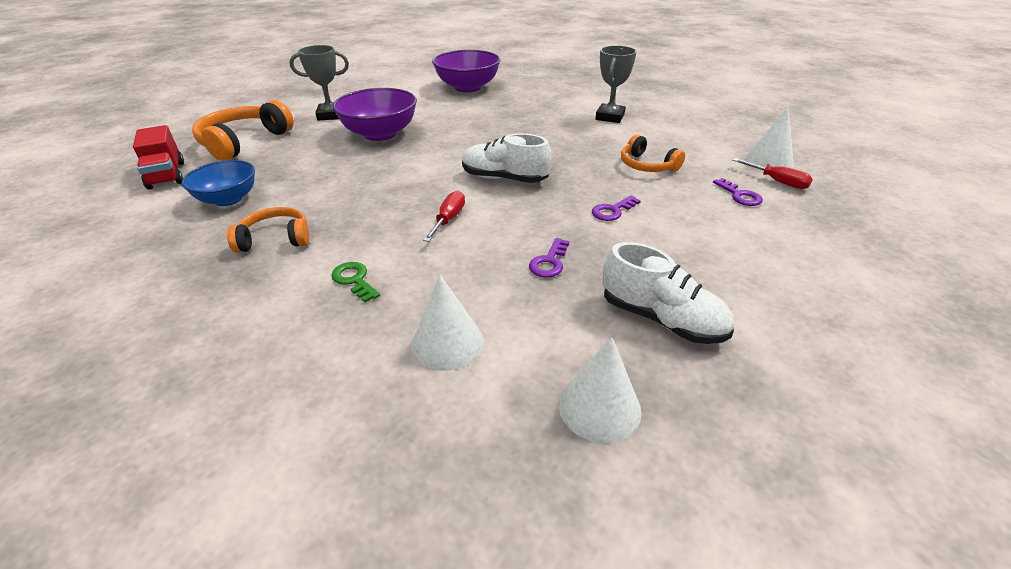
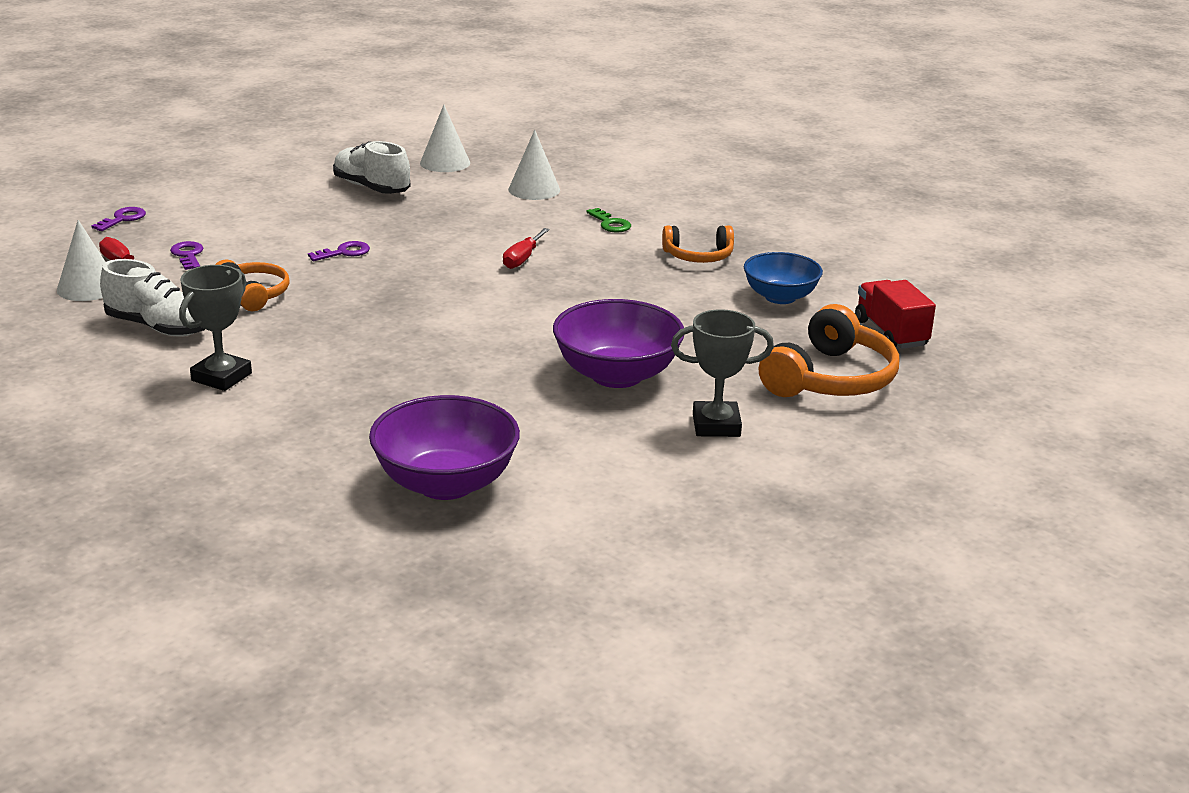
camera: 175 degrees left, 10 degrees down
white shoe [462,133,551,183] -> white shoe moved to [100,259,205,337]
purple key [529,238,569,278] -> purple key moved to [92,207,146,231]

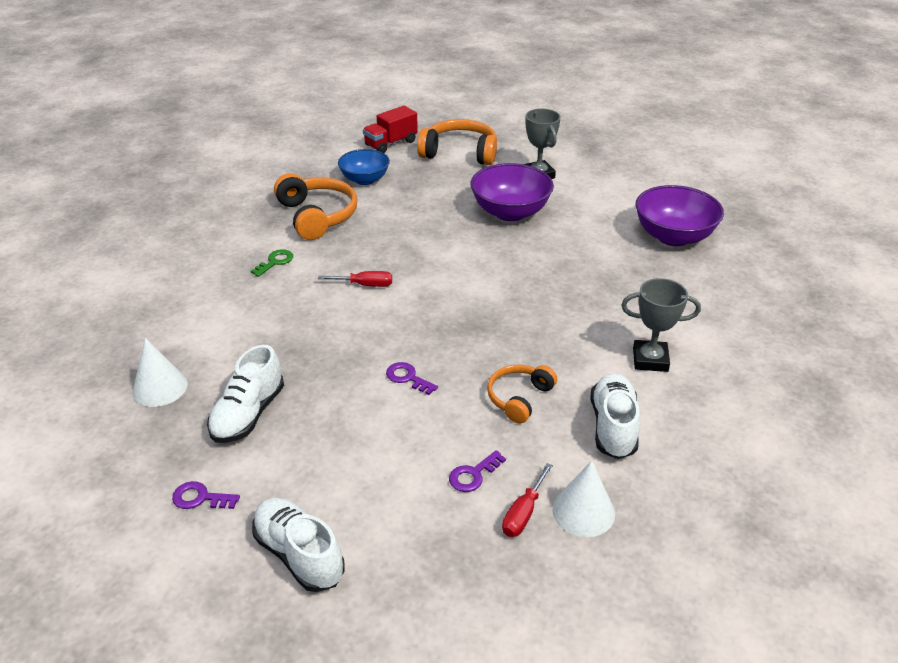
camera: 110 degrees left, 10 degrees up
purple key [92,207,146,231] -> purple key moved to [172,481,240,509]
white cone [508,130,560,200] -> none
orange headphones [662,225,734,263] -> orange headphones [274,173,357,240], size x1.65
none -> white shoe [252,498,345,592]

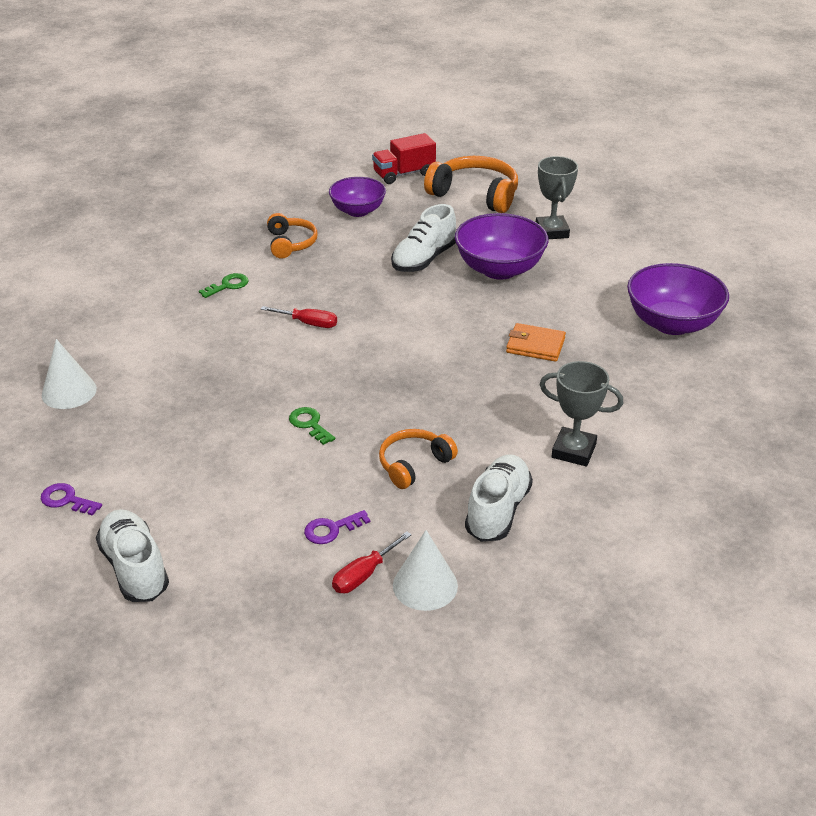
camera: 15 degrees right, 0 degrees up
white shoe [207,345,284,443] -> white shoe moved to [391,204,456,272]
orange headphones [274,173,357,240] -> orange headphones [267,213,318,258], size x0.61
blue bowl [338,149,390,185] -> purple bowl [329,177,386,217]
purple key [386,362,438,395] -> green key [289,407,335,445]
none -> orange wallet [506,323,566,362]

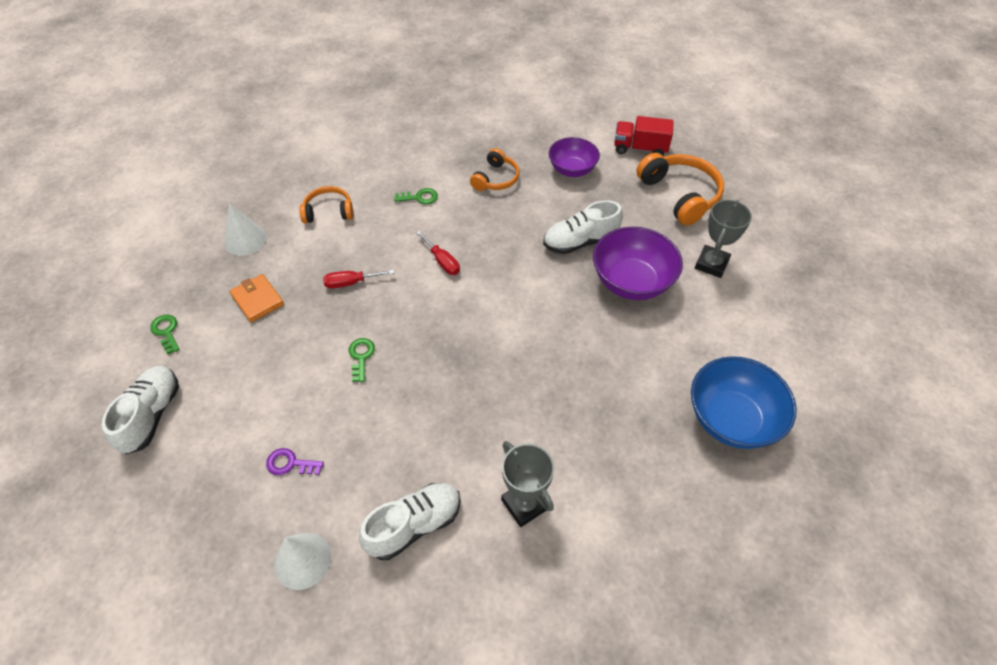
camera: 35 degrees right, 15 degrees up
purple key [41,483,102,516] -> green key [150,315,180,354]
red screwdriver [332,531,412,593] -> red screwdriver moved to [323,270,394,288]
orange headphones [379,429,458,489] -> orange headphones moved to [299,186,353,223]
orange wallet [506,323,566,362] -> orange wallet moved to [230,274,284,322]
purple bowl [627,263,729,335] -> blue bowl [691,356,797,449]

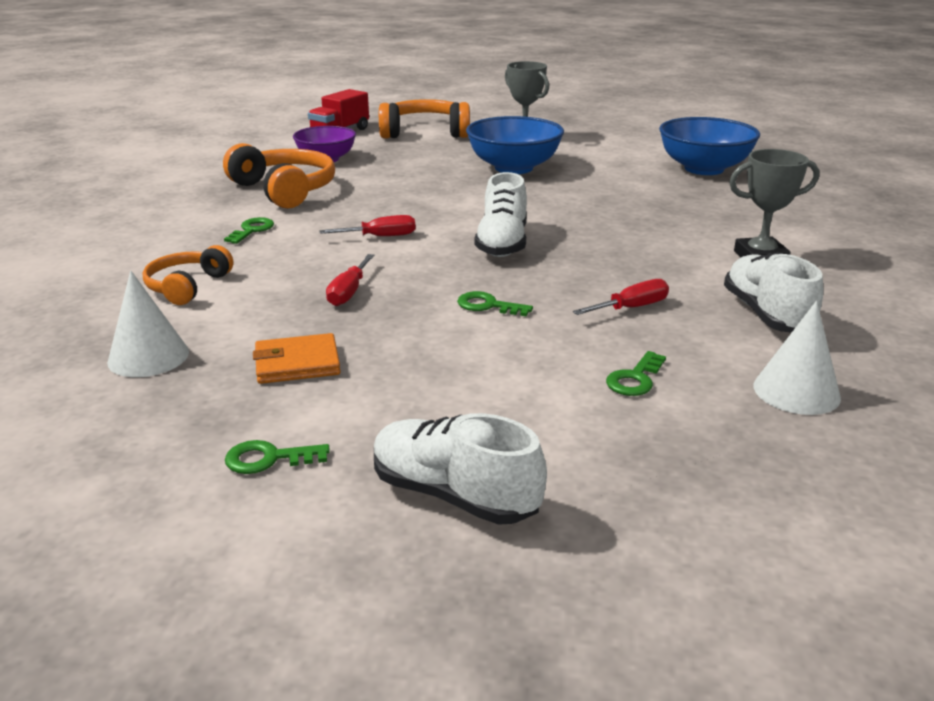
camera: 65 degrees left, 25 degrees down
purple key [266,448,324,475] -> green key [606,351,666,396]
orange headphones [470,148,519,191] -> orange headphones [223,143,335,209], size x1.65
white shoe [543,200,623,254] -> white shoe moved to [475,172,527,257]
purple bowl [593,227,683,300] -> blue bowl [466,116,564,174]
none -> red screwdriver [573,279,669,315]

